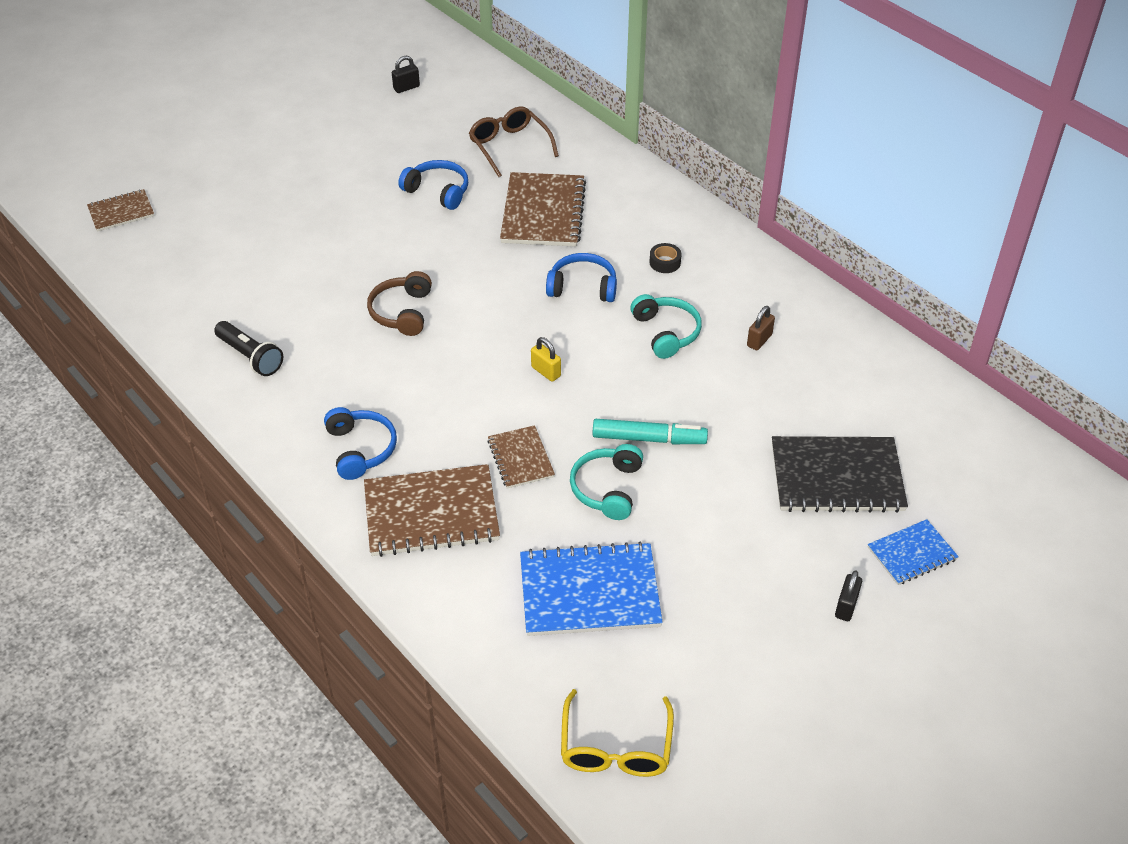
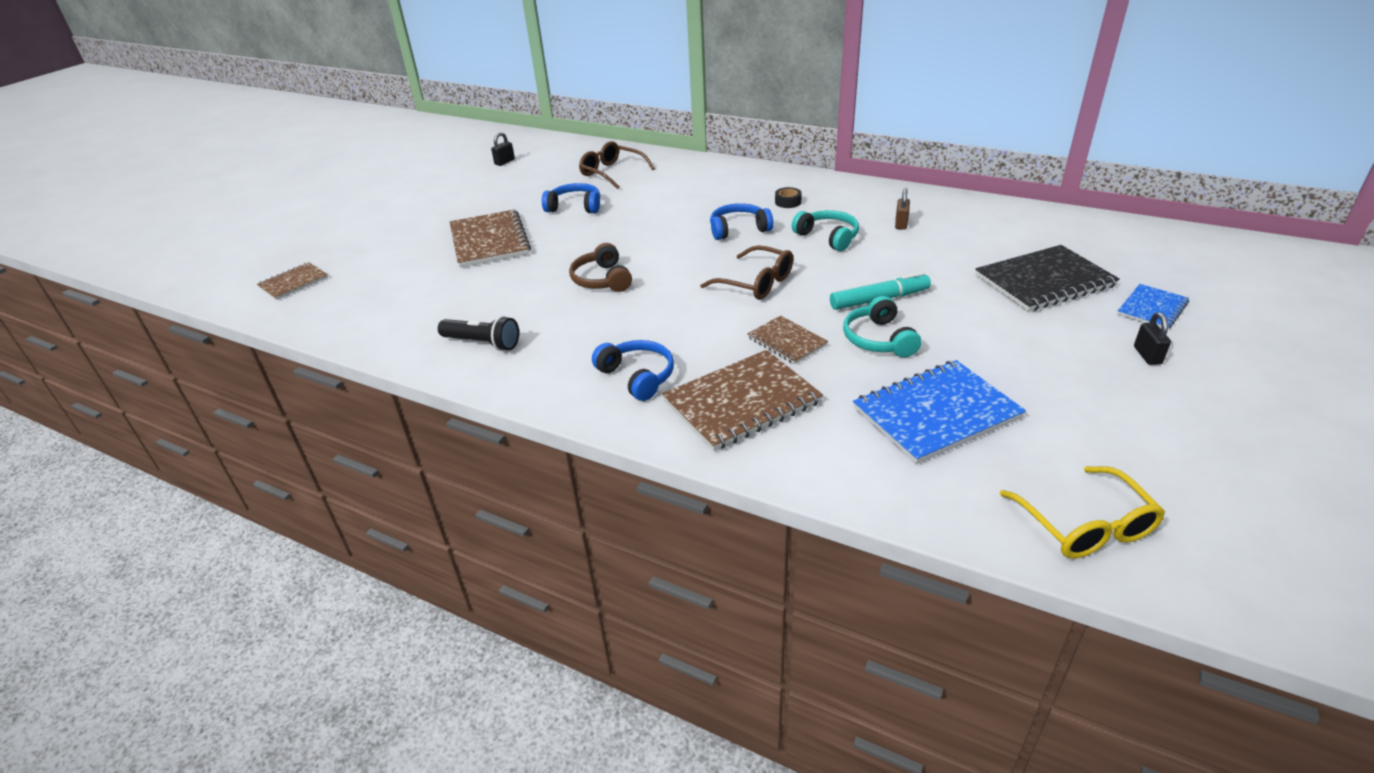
camera: 20 degrees left, 10 degrees down
brown notebook [500,172,586,247] -> brown notebook moved to [450,209,531,268]
yellow padlock [531,337,561,382] -> brown glasses [700,245,793,300]

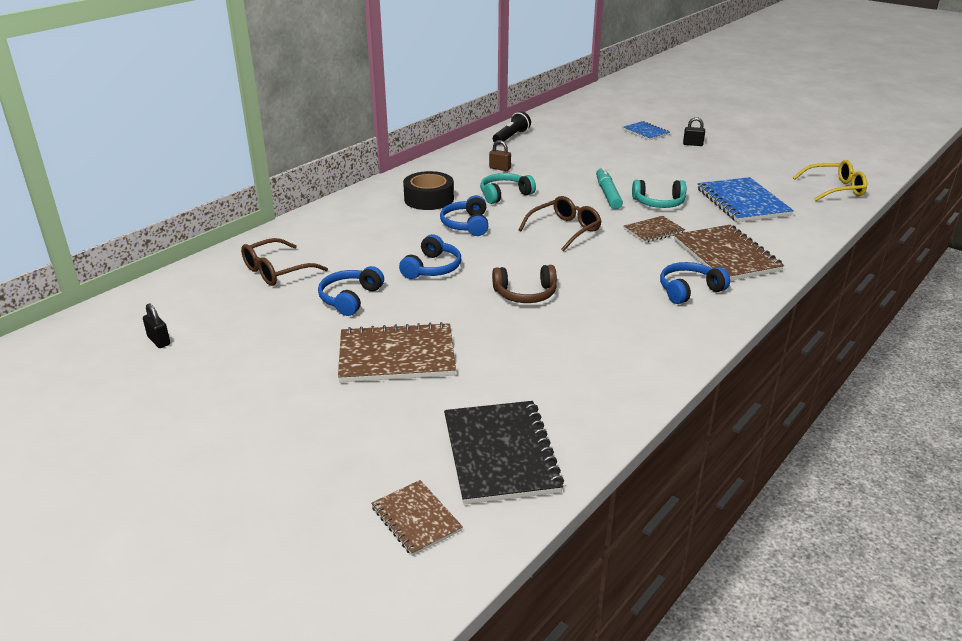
camera: 80 degrees left, 5 degrees down
black flashlight [438,316,519,351] -> black flashlight moved to [493,111,531,145]
black tape [775,187,802,208] -> black tape [403,171,454,210], size x2.07
black notebook [975,245,1120,312] -> black notebook moved to [444,401,564,505]
none -> blue headphones [399,234,461,279]

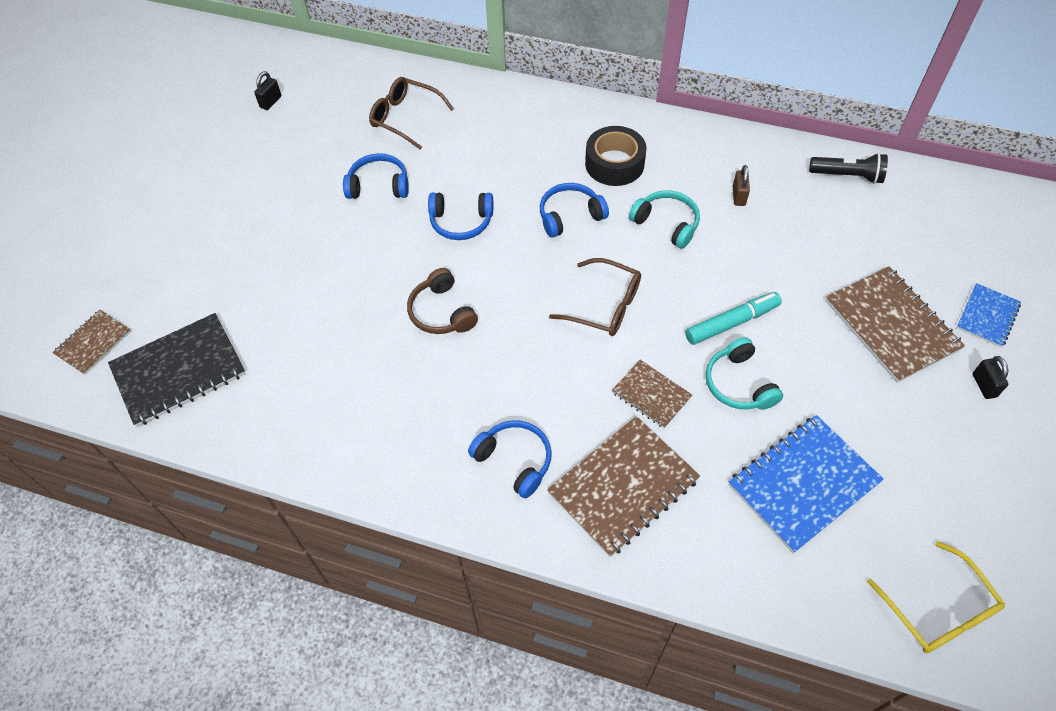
camera: 70 degrees right, 25 degrees up
brown notebook [338,322,456,382] -> brown notebook moved to [825,266,965,383]

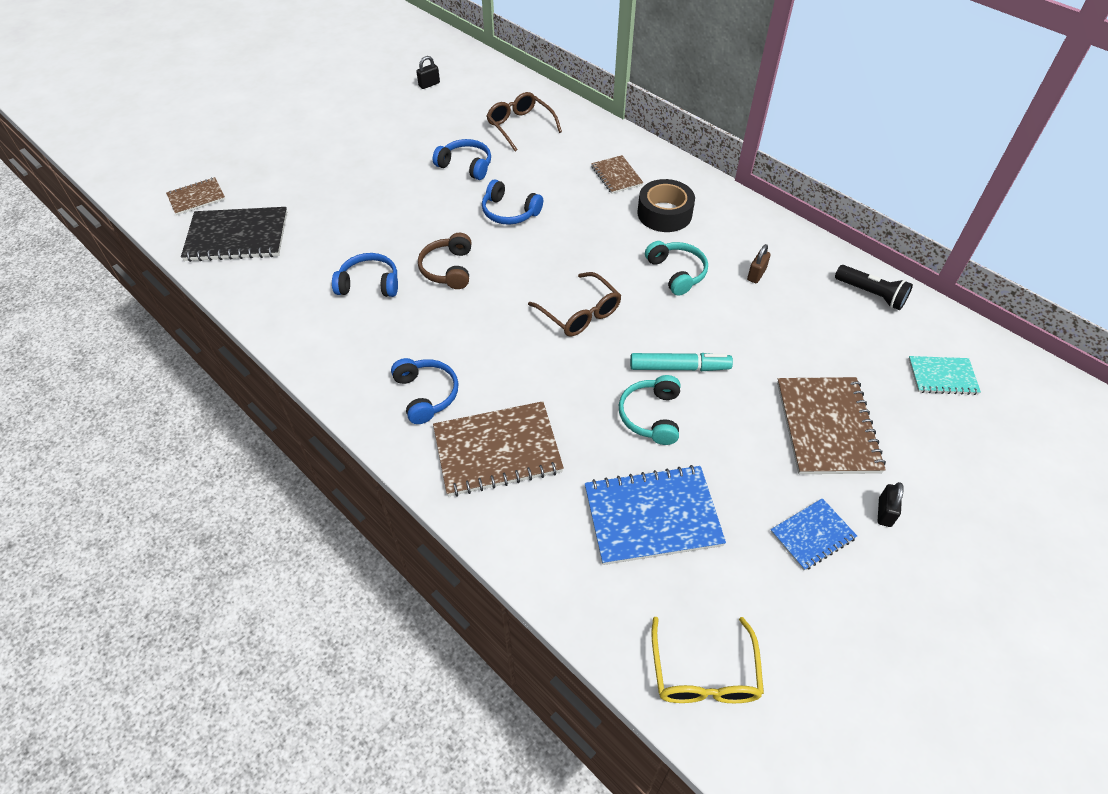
camera: 25 degrees right, 5 degrees down
blue headphones [540,183,609,238] -> blue headphones moved to [332,253,398,297]
brown notebook [612,360,692,428] -> brown notebook moved to [591,155,644,194]
blue notebook [956,283,1021,347] -> blue notebook moved to [770,498,857,571]
none -> turquoise notebook [909,356,981,395]

